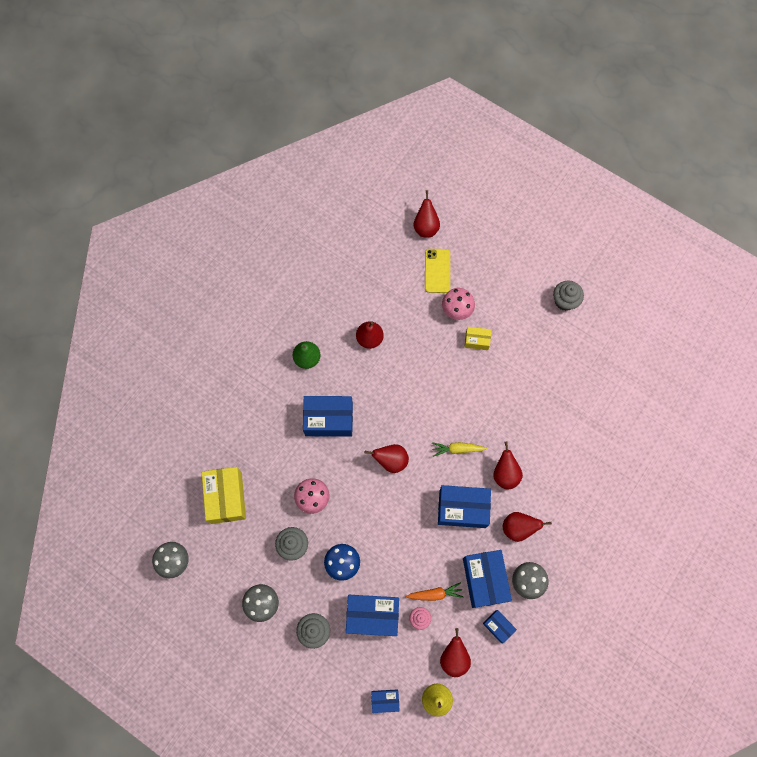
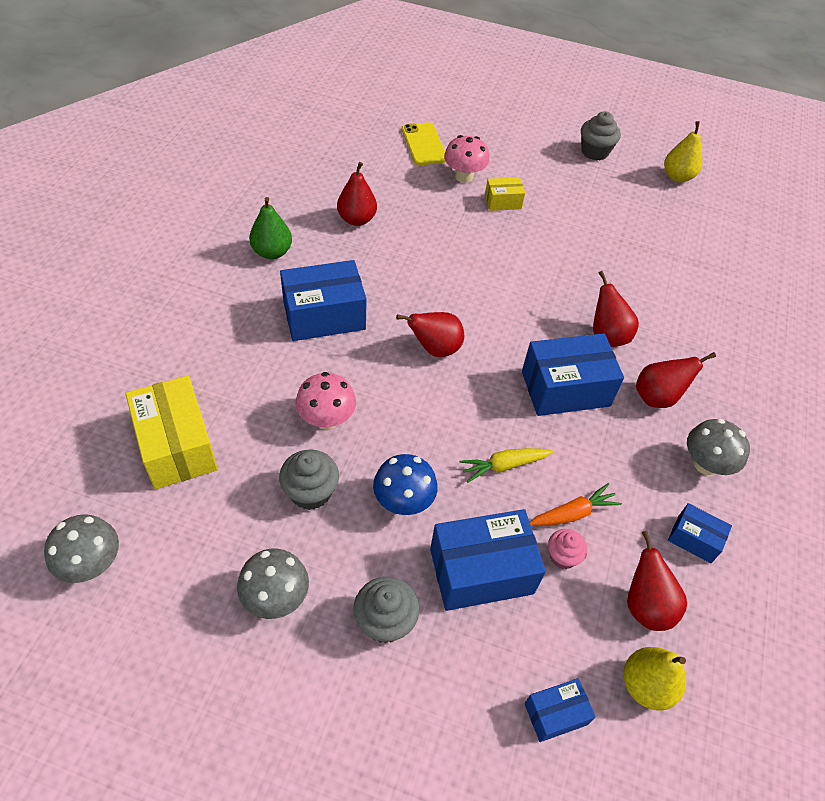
camera: 20 degrees left, 20 degrees down
red pear [413,190,440,238] -> none
yellow carrot [432,442,487,457] -> yellow carrot moved to [459,448,553,483]
blue box [463,550,512,608] -> none
none -> yellow pear [664,121,702,182]

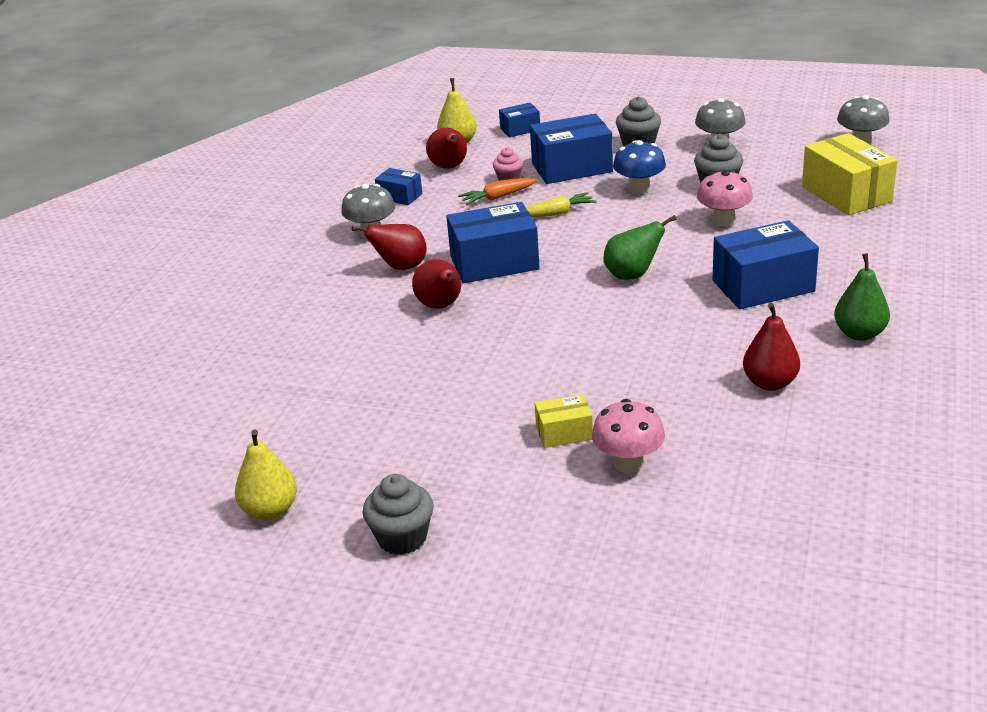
camera: 175 degrees left, 20 degrees down
red pear [396,312,464,357] -> green pear [604,215,677,280]
yellow phone [402,122,446,165] -> none

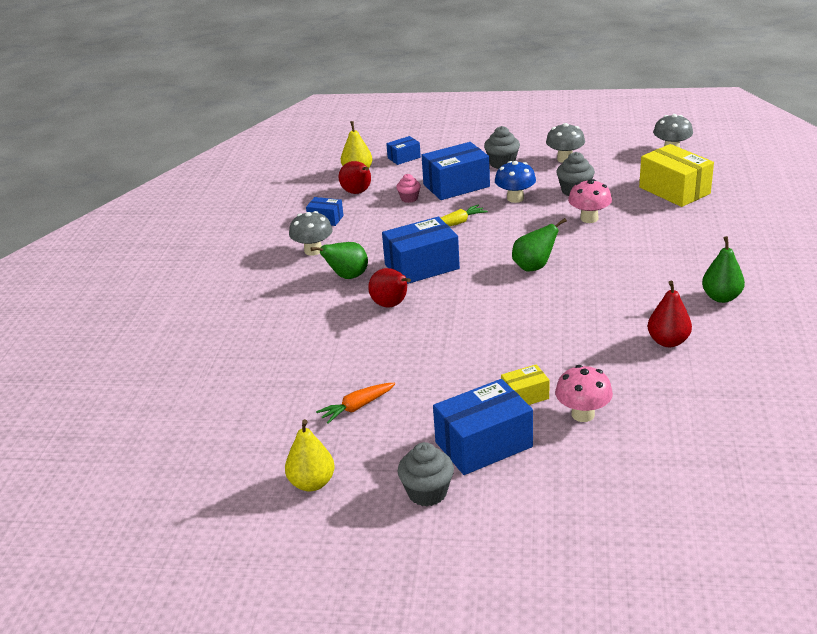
camera: 10 degrees left, 0 degrees up
red pear [352,224,427,270] -> green pear [311,242,368,279]
orange carrot [458,178,537,205] -> orange carrot moved to [316,383,395,424]
blue box [713,220,819,309] -> blue box moved to [433,379,533,475]

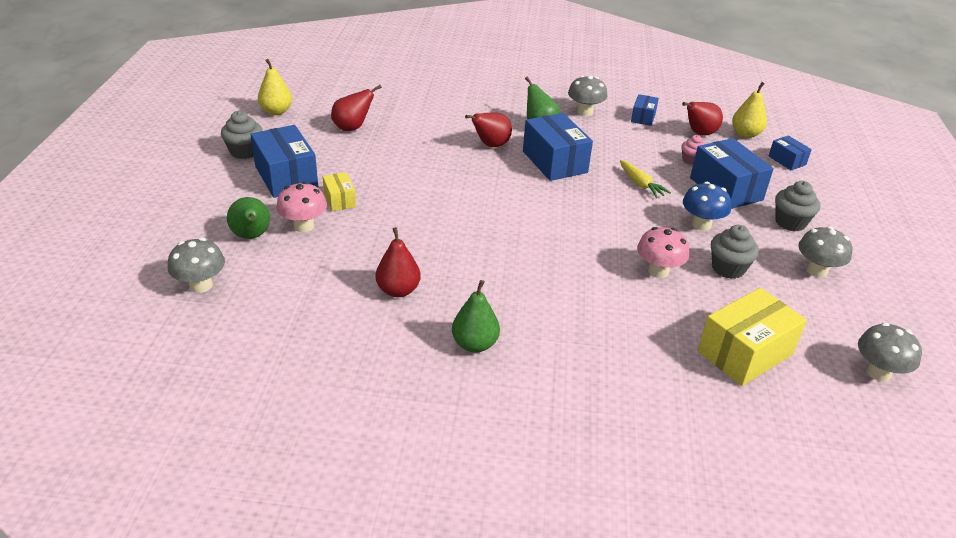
camera: 85 degrees right, 5 degrees up
orange carrot [316,383,395,424] -> red pear [331,85,382,131]
green pear [512,218,567,271] -> green pear moved to [227,197,270,239]
none -> grey mushroom [168,238,225,293]

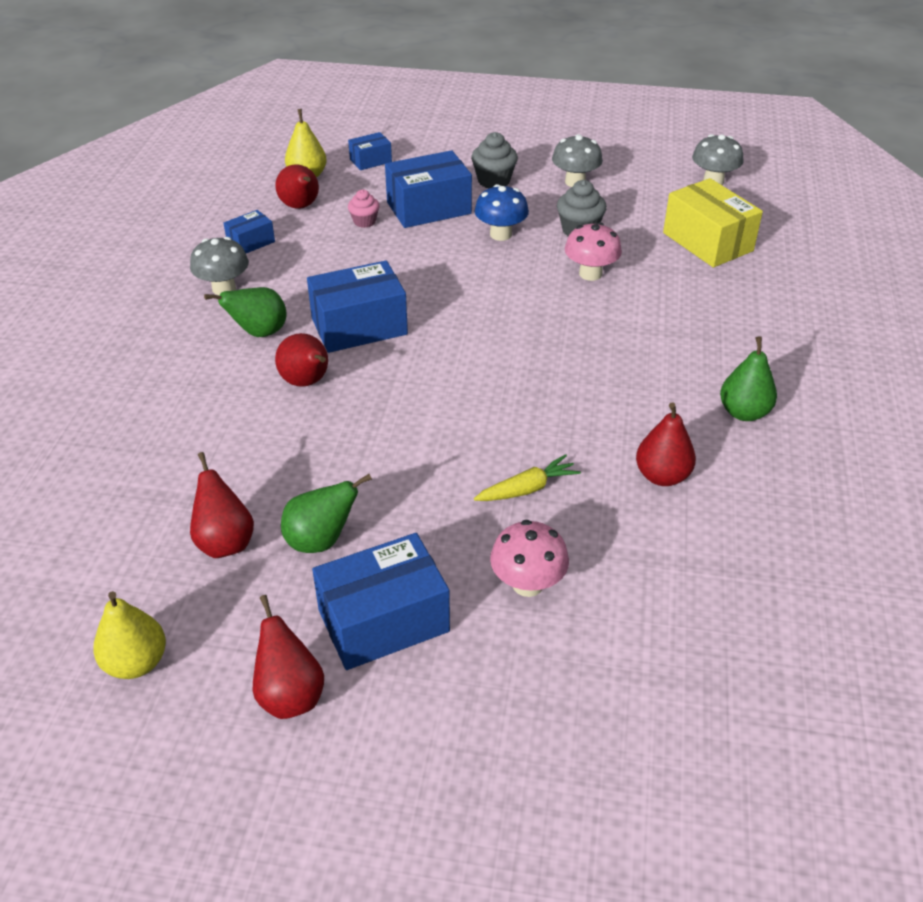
camera: 85 degrees left, 5 degrees up
grey mushroom [168,238,225,293] -> none
grey cupcake [221,111,263,159] -> red pear [253,595,324,719]
green pear [227,197,270,239] -> green pear moved to [281,474,372,553]
yellow box [323,172,356,211] -> none
yellow carrot [620,160,671,198] -> yellow carrot moved to [474,454,581,501]
blue box [631,94,659,126] -> blue box turned 60 degrees counterclockwise [223,210,275,253]

